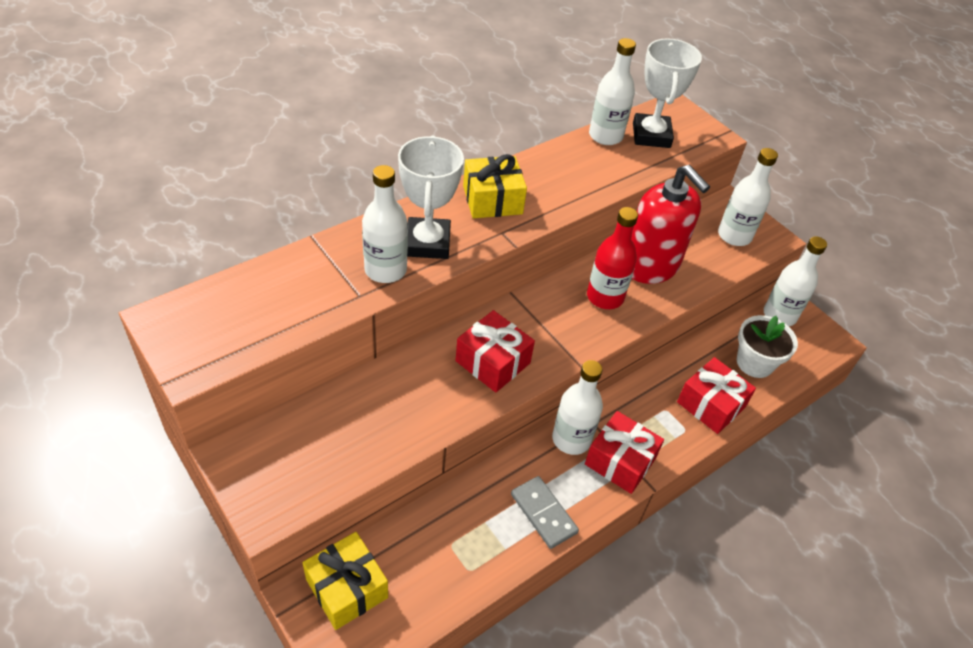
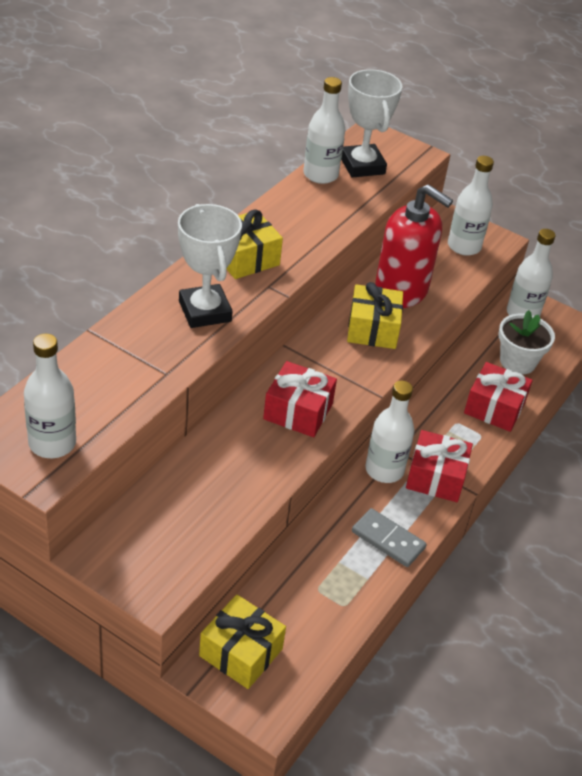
camera: 20 degrees left, 5 degrees down
white bottle [362,165,408,283] -> white bottle moved to [24,334,76,458]
red bottle [587,207,638,309] -> yellow gift [347,282,403,349]

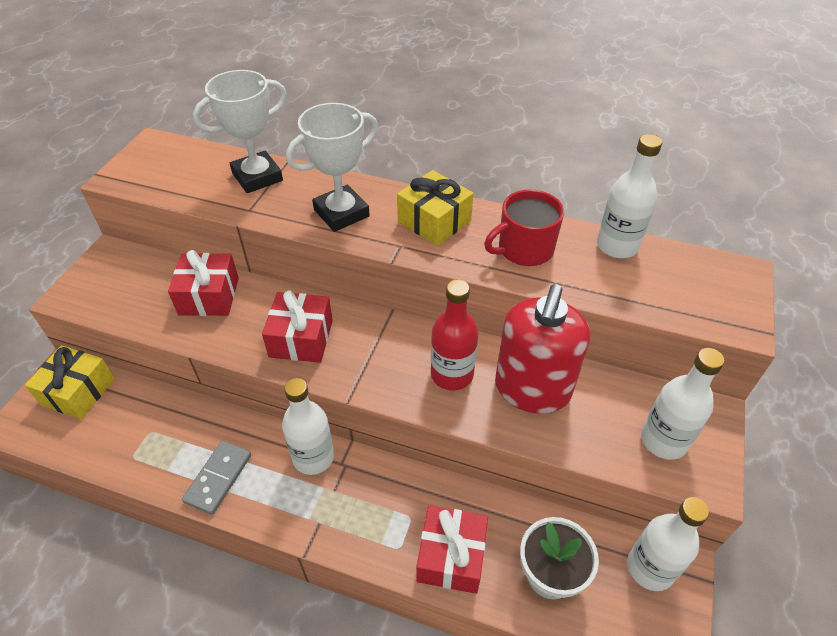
camera: 80 degrees right, 5 degrees up
white bottle [24,334,76,458] -> none
white trophy [341,69,402,178] -> white trophy moved to [193,70,287,193]
yellow gift [347,282,403,349] -> red bottle [431,279,478,391]
red gift [406,430,473,502] -> red gift moved to [168,250,239,316]
none -> red mug [484,189,564,266]

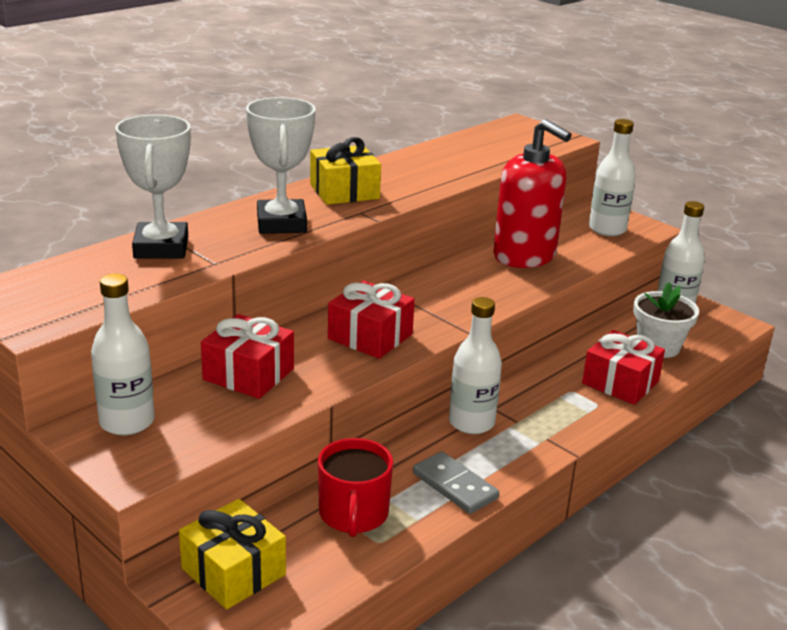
camera: 65 degrees left, 20 degrees down
red bottle [431,279,478,391] -> none
red mug [484,189,564,266] -> red mug moved to [318,438,393,537]
white bottle [597,134,662,258] -> white bottle moved to [91,274,155,435]

